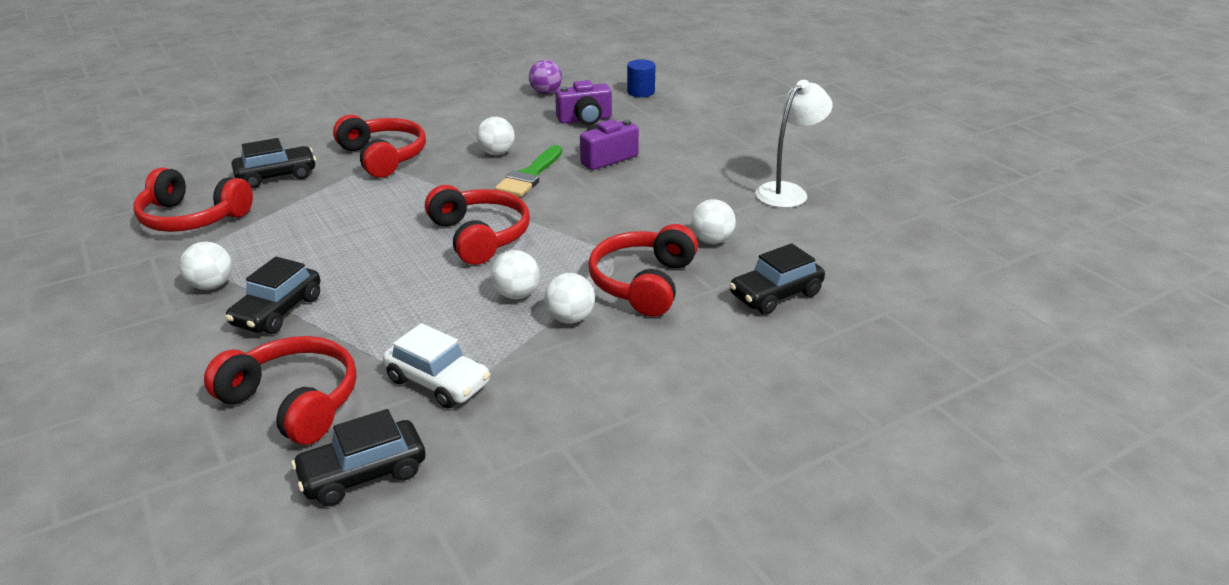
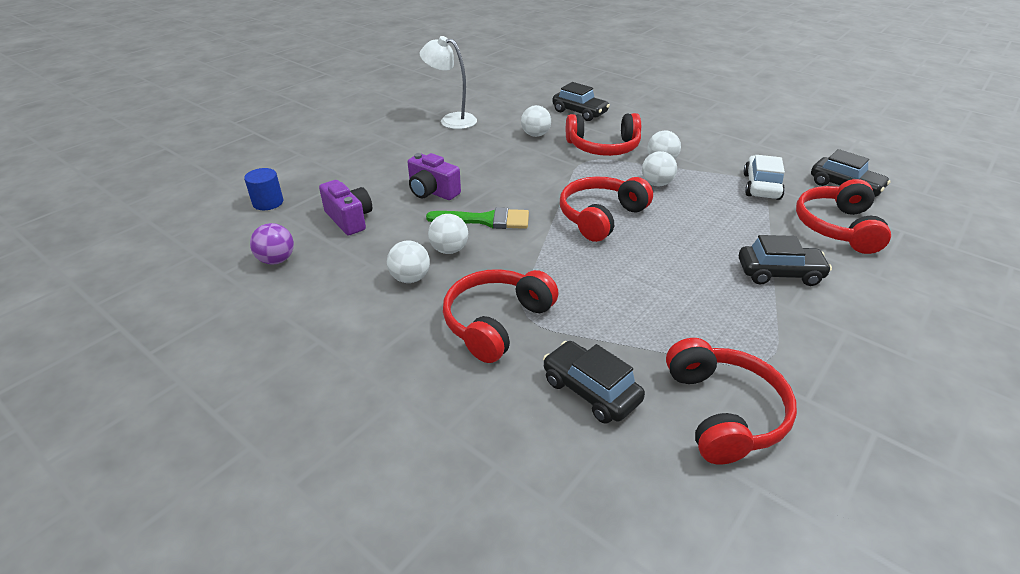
camera: 110 degrees left, 5 degrees up
white ball [180,242,232,290] -> white ball moved to [387,241,430,283]

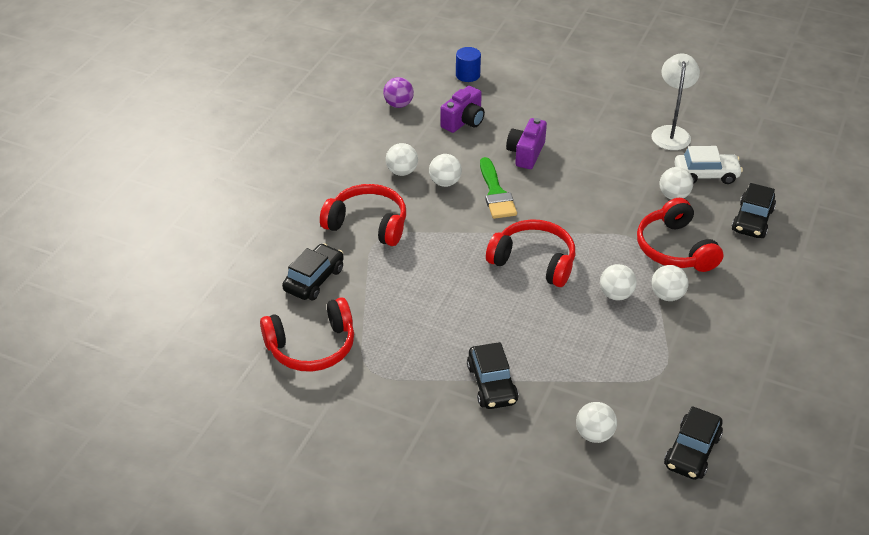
camera: 75 degrees right, 5 degrees up
white car [744,155,785,200] -> white car moved to [674,146,743,184]
red headphones [796,179,891,254] -> white ball [576,402,617,443]

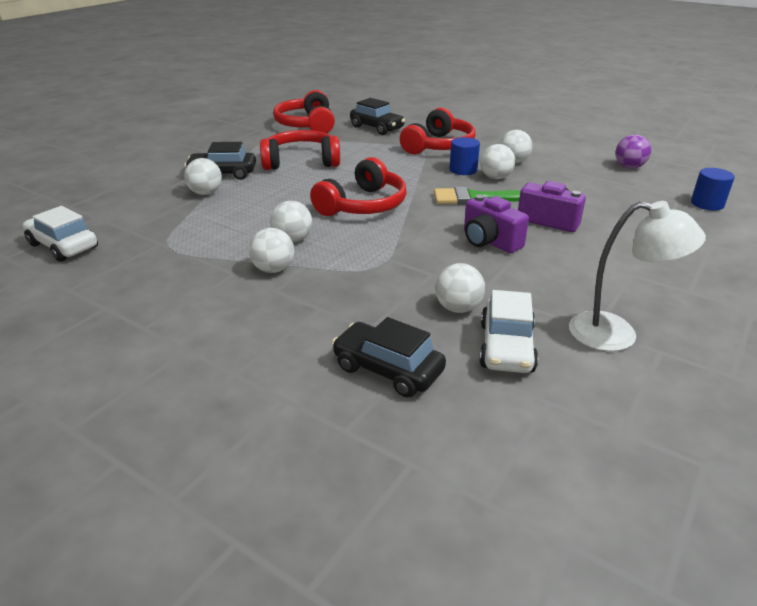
camera: 100 degrees right, 10 degrees down
purple camera [440,86,485,133] -> purple camera moved to [464,195,529,253]
white ball [576,402,617,443] -> white ball moved to [184,158,222,195]
red headphones [637,198,724,272] -> red headphones moved to [260,130,340,170]
black car [664,406,723,480] -> white car [23,206,98,262]
none -> blue cylinder [449,137,480,175]

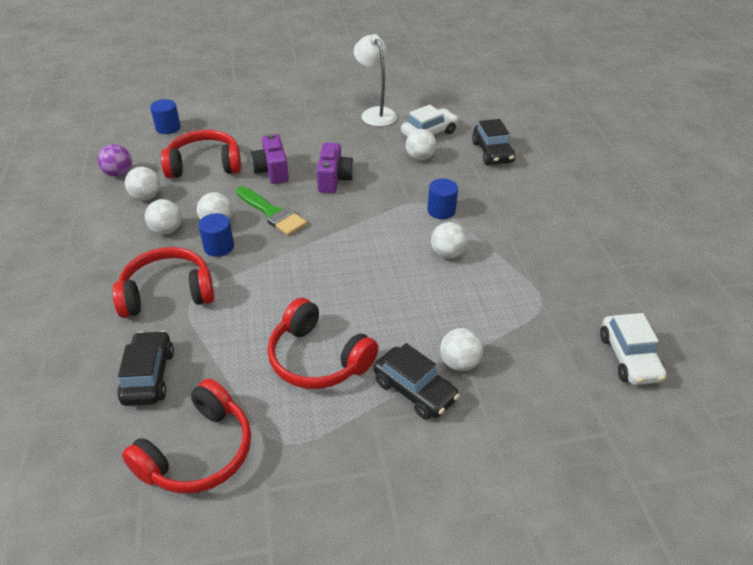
camera: 135 degrees left, 10 degrees up
white ball [249,228,294,273] -> white ball moved to [125,167,160,200]
red headphones [310,157,407,216] -> red headphones moved to [161,130,241,178]
none -> blue cylinder [427,179,458,219]

